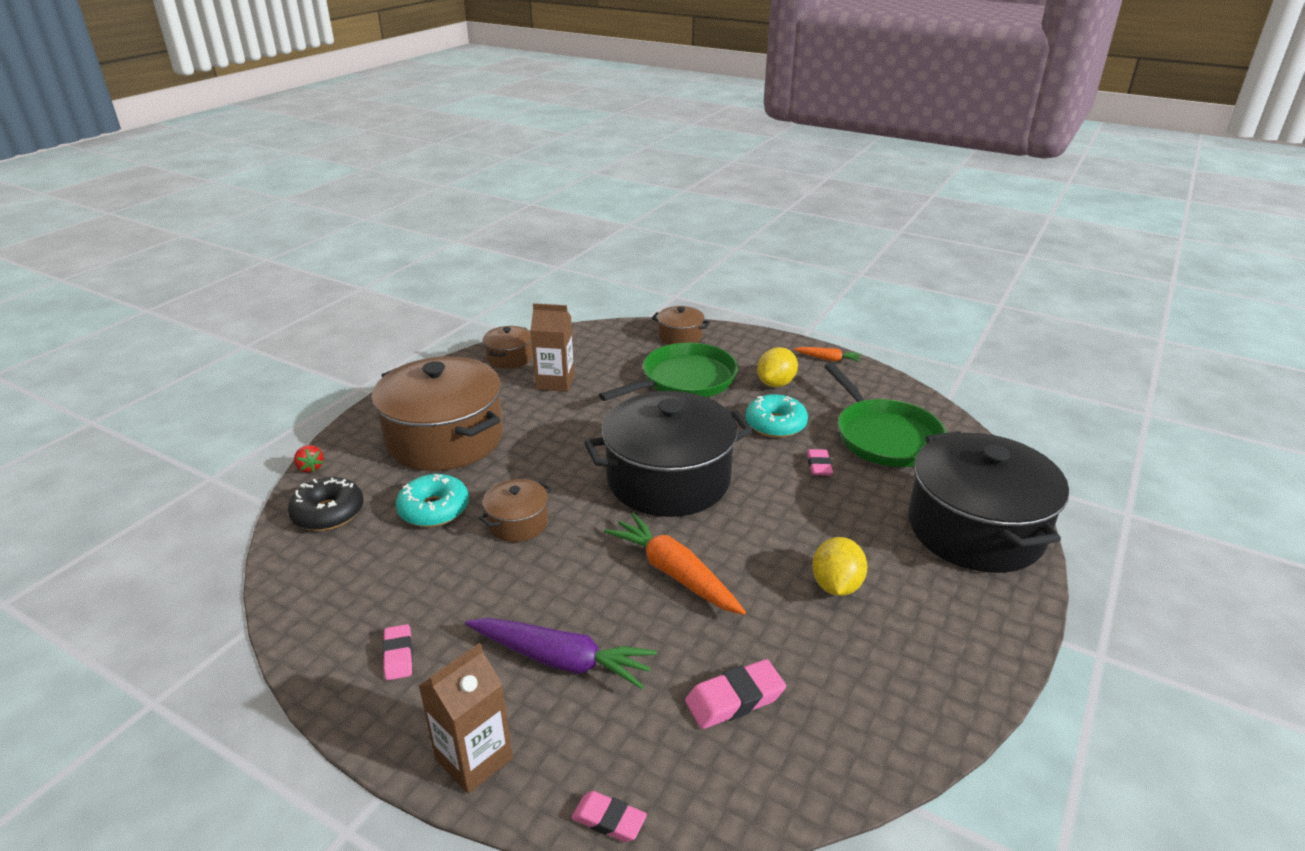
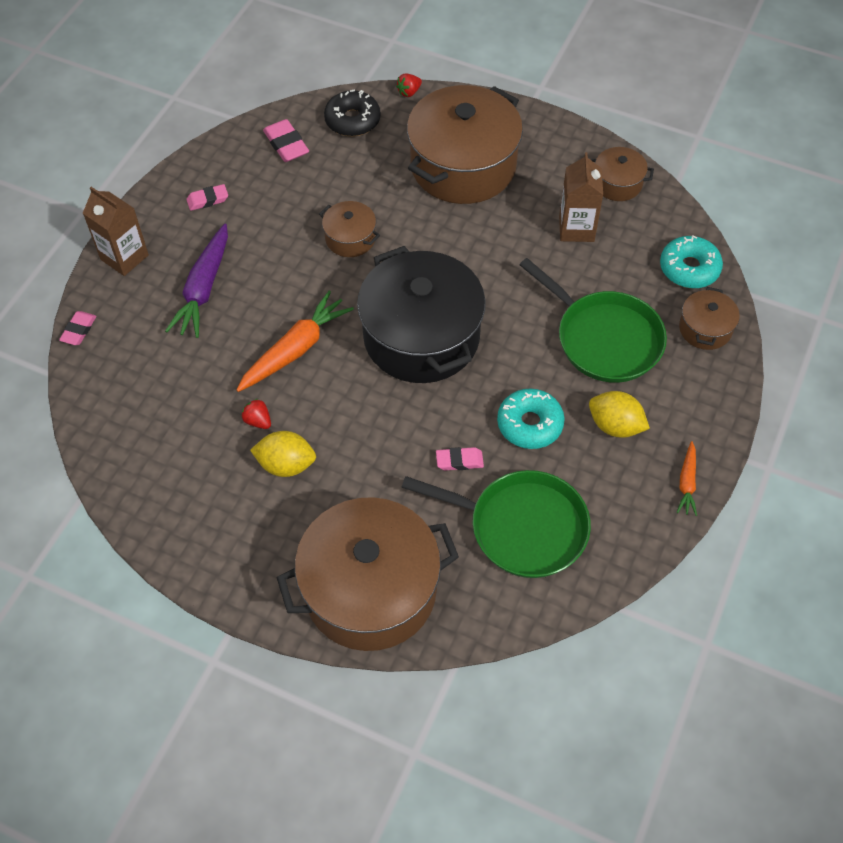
camera: 85 degrees right, 25 degrees up
turquoise donut [396,474,469,527] -> turquoise donut moved to [660,235,723,288]
pink eraser [685,659,786,729] -> pink eraser moved to [263,119,309,162]
green pan [824,363,947,467] -> green pan turned 135 degrees counterclockwise [401,470,591,578]
black pot [908,431,1069,573] -> brown pot [277,497,459,651]
none -> red strawberry [241,399,271,429]

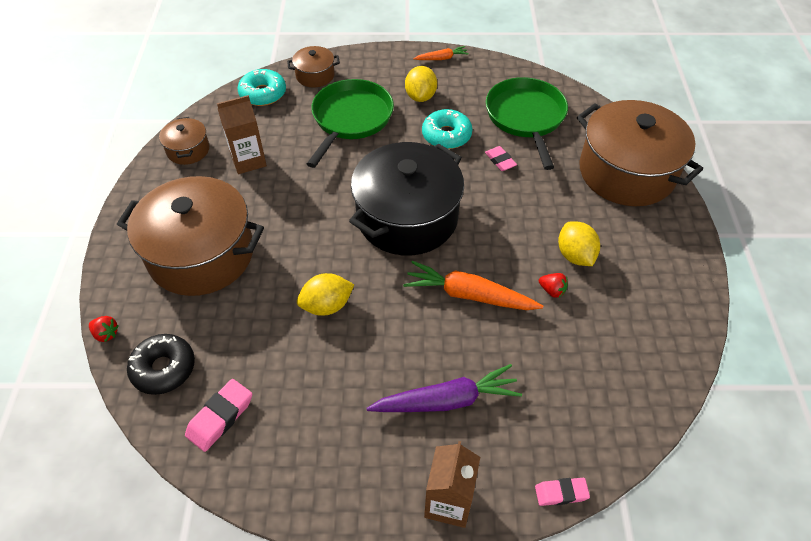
camera: 115 degrees left, 5 degrees down
pink eraser [186,184,228,211] -> none
red strawberry [241,399,271,429] -> red strawberry turned 75 degrees counterclockwise [539,273,568,298]
brown pot [319,201,380,257] -> yellow lemon [297,273,354,316]

